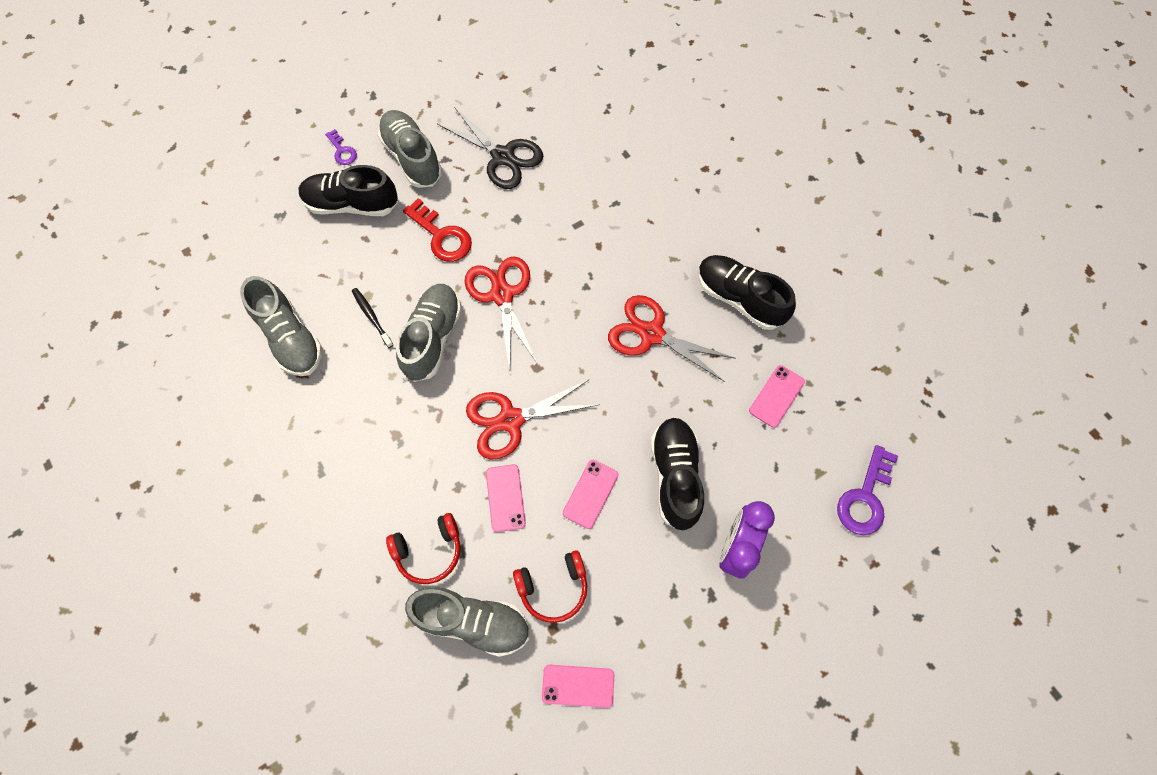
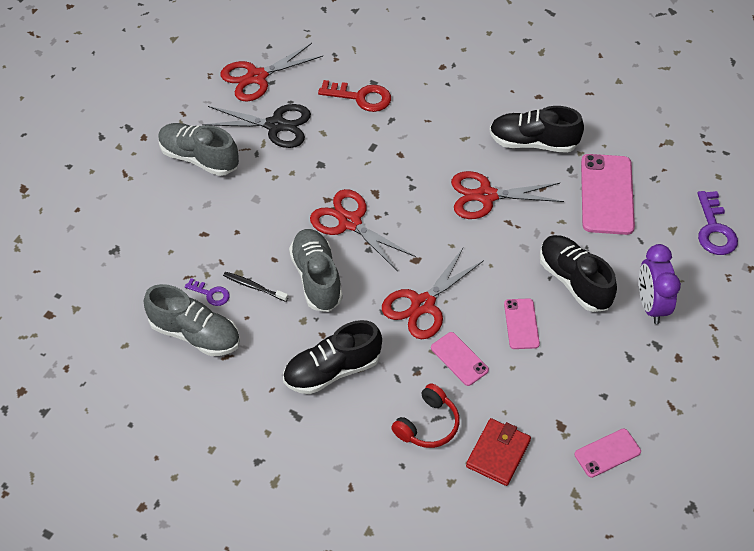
camera: 30 degrees left, 15 degrees down
black shoe [299,165,398,216] -> black shoe moved to [283,320,382,394]
purple key [325,129,357,165] -> purple key moved to [185,278,230,306]
red key [403,198,472,262] -> red key moved to [318,80,391,112]
grey shoe [405,587,530,657] -> red wallet [466,418,531,486]
red headphones [513,550,587,623] -> none
pink phone [749,365,805,428] -> pink phone [581,154,635,235], size x1.83
none -> red scissors [221,43,323,102]

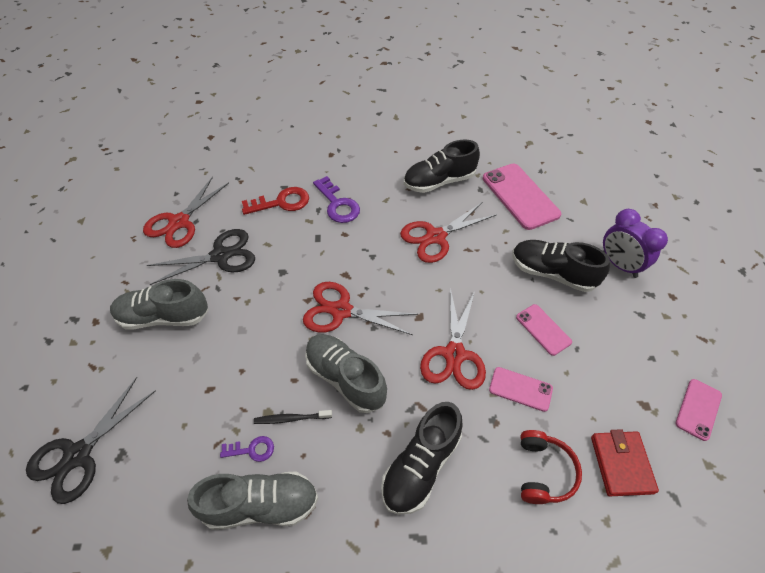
camera: 30 degrees left, 0 degrees up
purple key [697,191,738,255] -> purple key moved to [313,176,360,223]
none -> black scissors [26,377,156,504]

